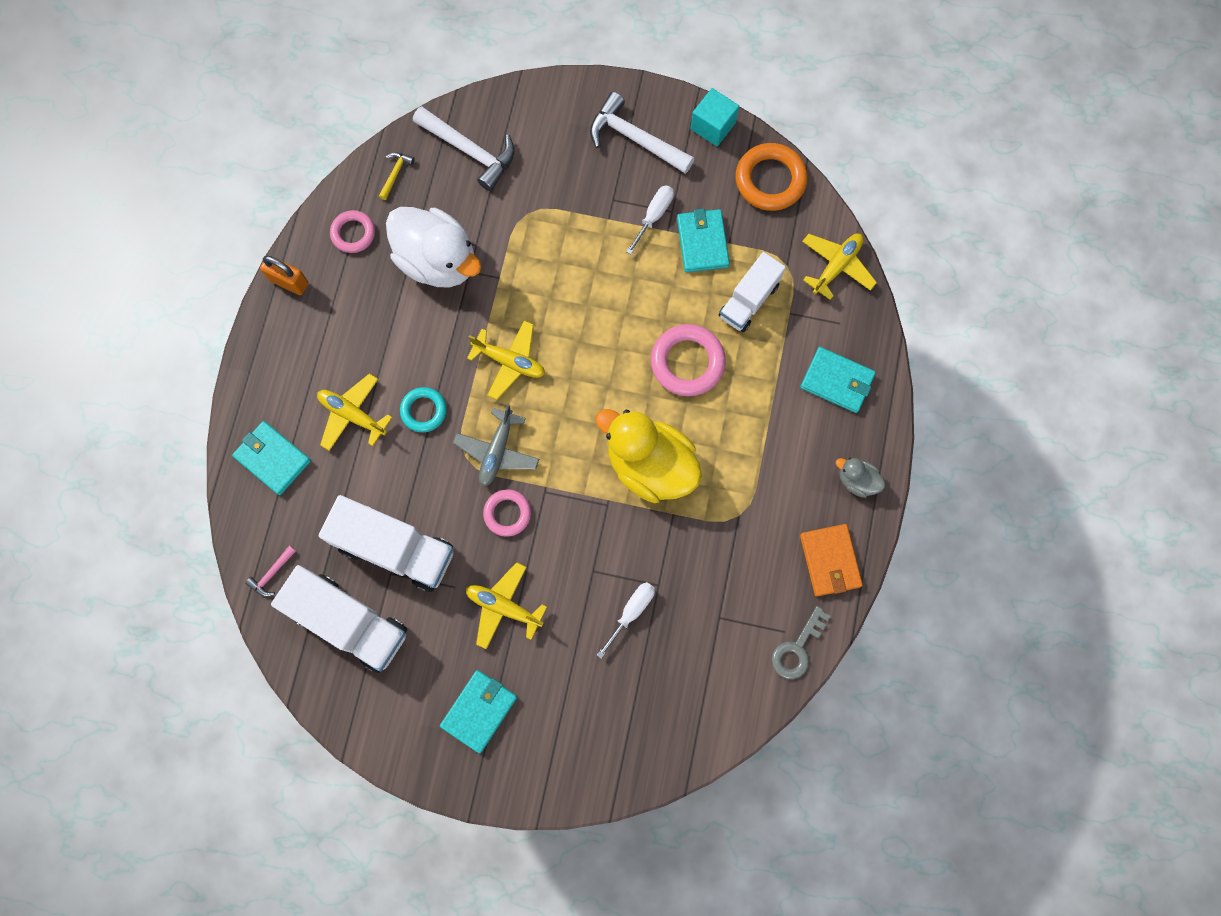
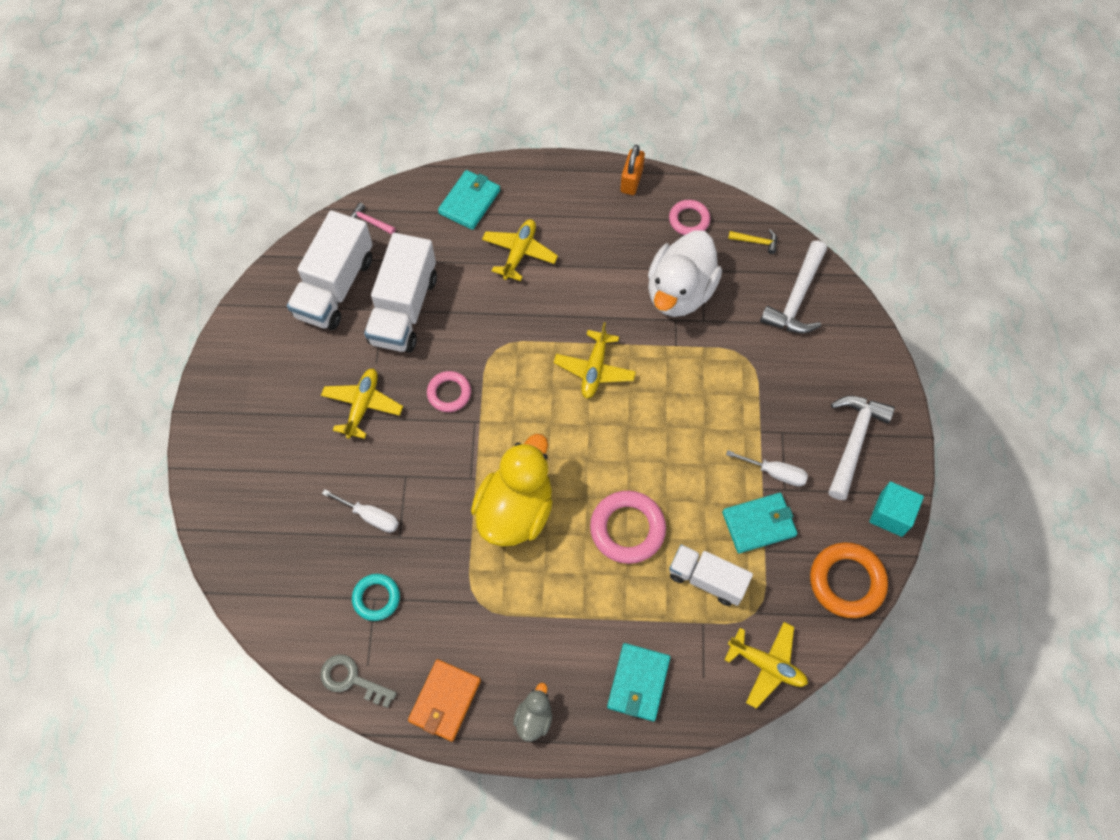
camera: 80 degrees right, 10 degrees down
turquoise ring [400,387,447,432] -> turquoise ring moved to [352,574,400,621]
turquoise wallet [440,670,517,753] -> none
grey plane [453,405,539,487] -> none
orange wallet [800,524,863,597] -> orange wallet turned 45 degrees counterclockwise [408,659,481,742]

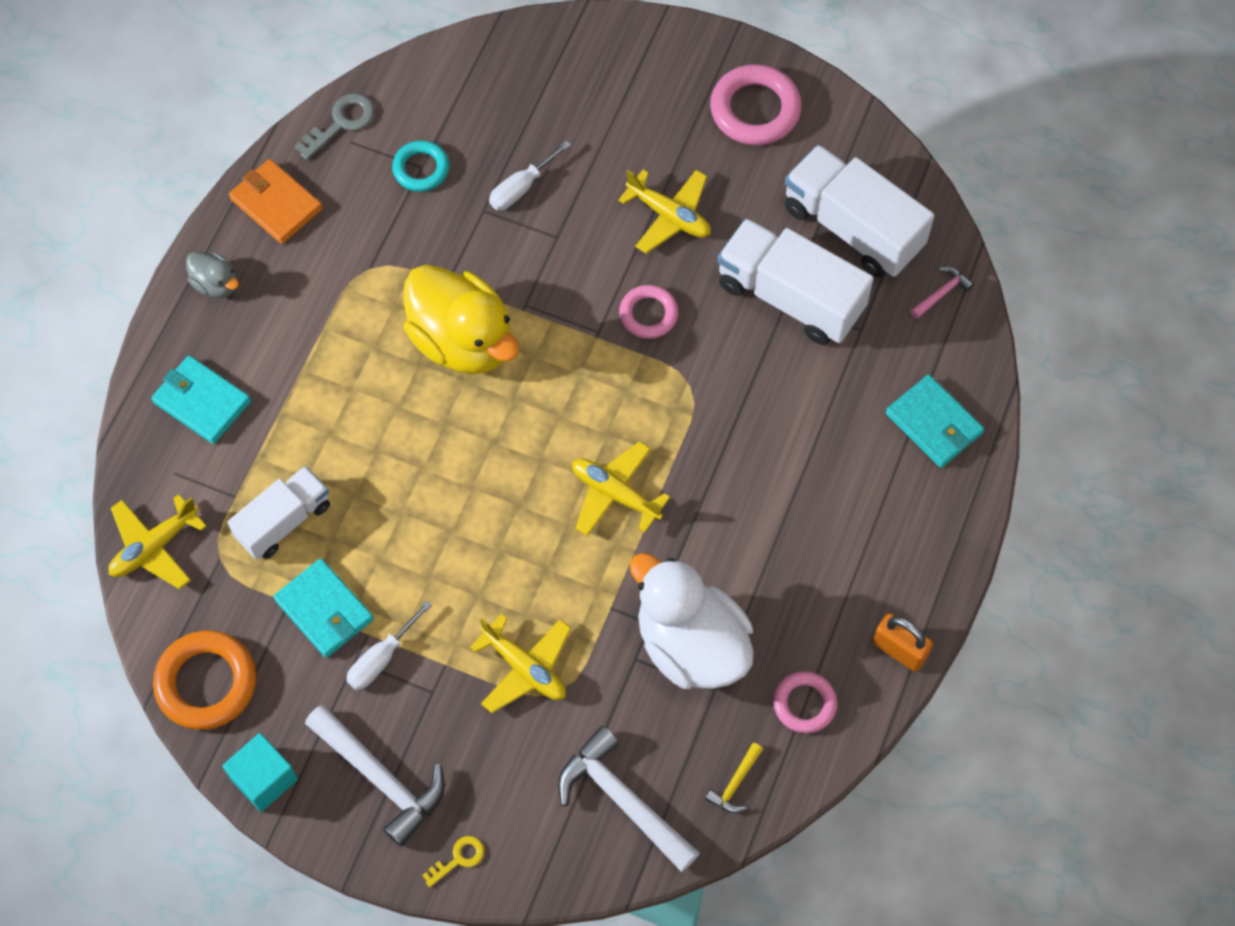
camera: 110 degrees right, 0 degrees up
yellow plane [482,219,558,281] -> yellow plane moved to [470,614,571,713]
pink ring [590,491,666,564] -> pink ring moved to [710,64,802,145]
turquoise wallet [722,493,798,553] -> turquoise wallet turned 45 degrees counterclockwise [273,558,374,658]
none -> yellow key [422,836,484,887]

